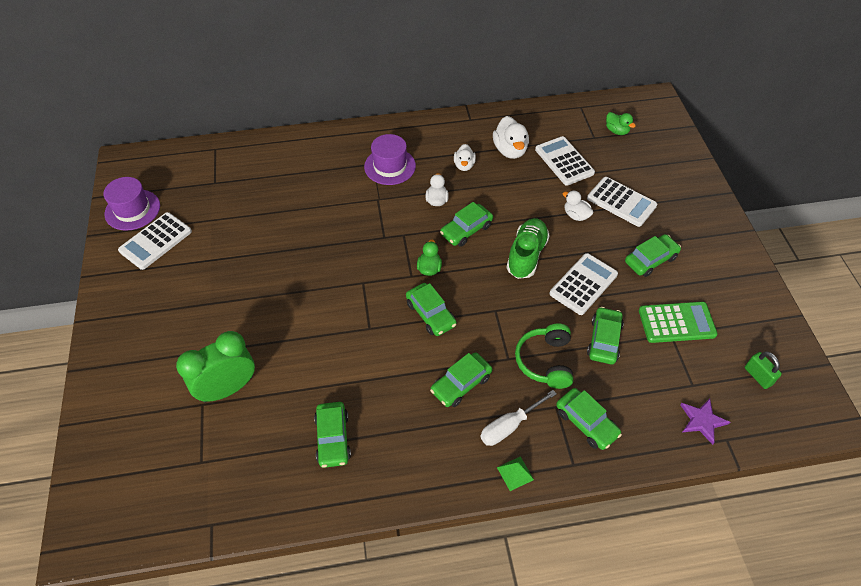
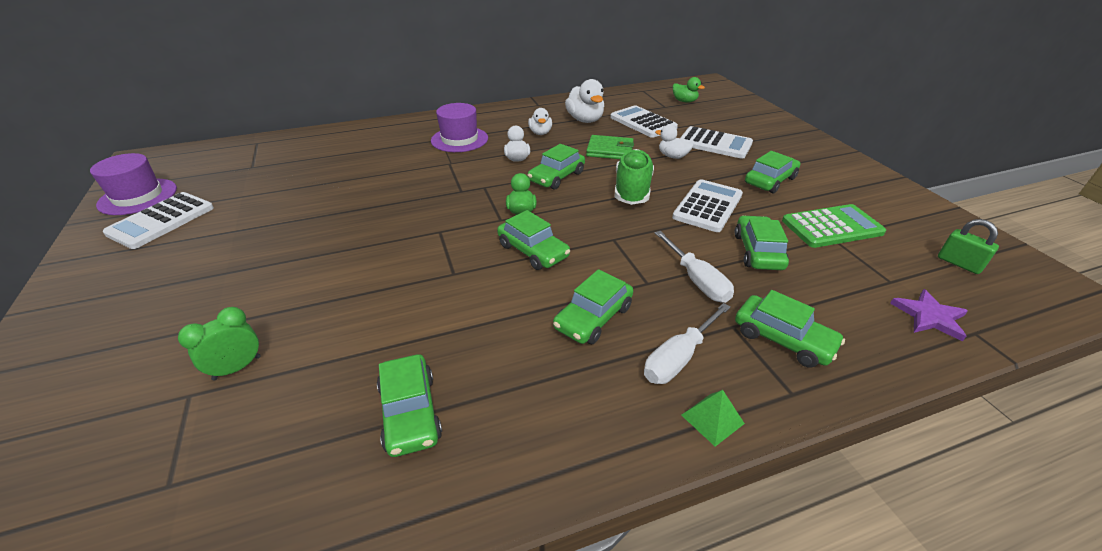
camera: 10 degrees left, 15 degrees down
green clock [176,331,255,403] -> green clock [178,307,261,380], size x0.55
green headphones [515,324,573,389] -> white screwdriver [655,231,734,303]
none -> green wallet [586,135,634,159]

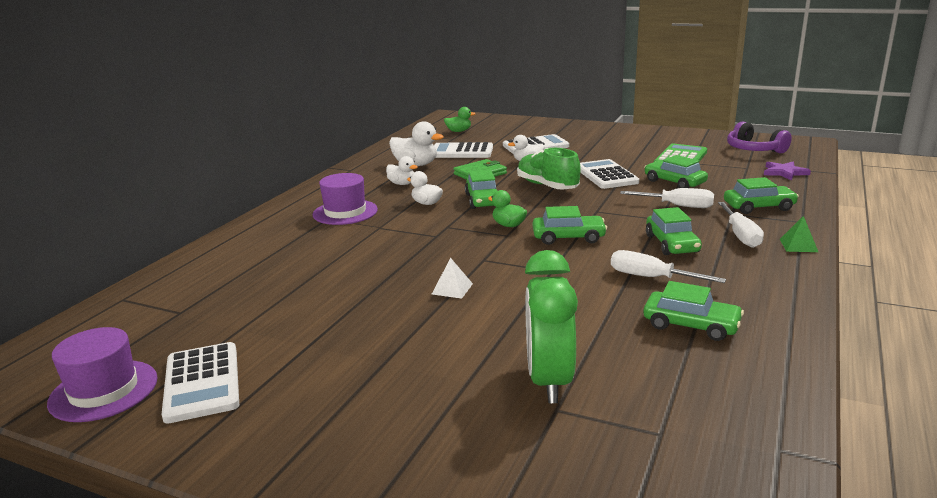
camera: 45 degrees left, 15 degrees down
green clock [178,307,261,380] -> green clock [525,250,578,403], size x1.82
green car [745,151,800,193] -> none
green padlock [938,219,999,274] -> purple headphones [727,122,792,153]
none -> white pyramid [432,258,473,299]
none -> white screwdriver [611,250,726,283]

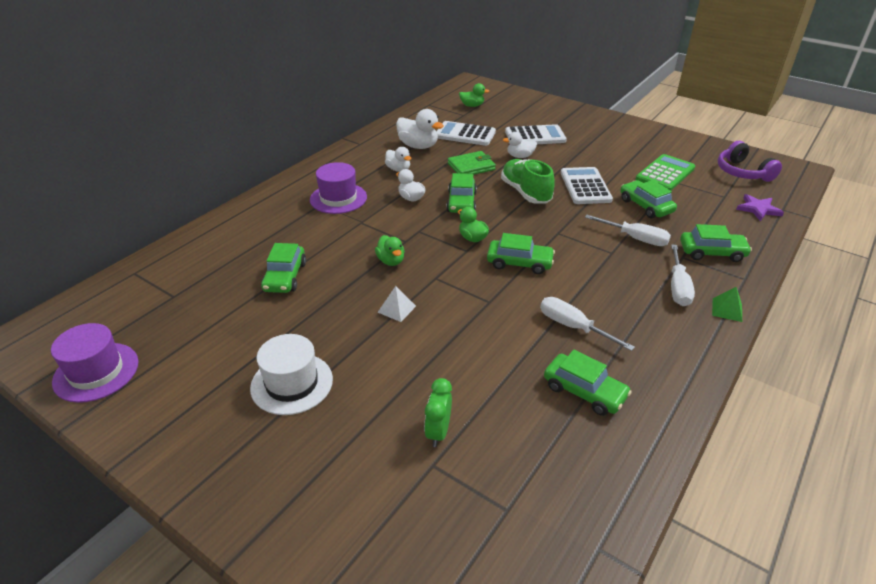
camera: 10 degrees right, 15 degrees up
white calculator [161,342,239,424] -> none
green clock [525,250,578,403] -> green clock [424,378,452,447], size x0.55
green car [646,207,702,255] -> green car moved to [261,243,306,293]
none -> white hat [250,334,333,415]
none -> green duck [375,235,405,266]

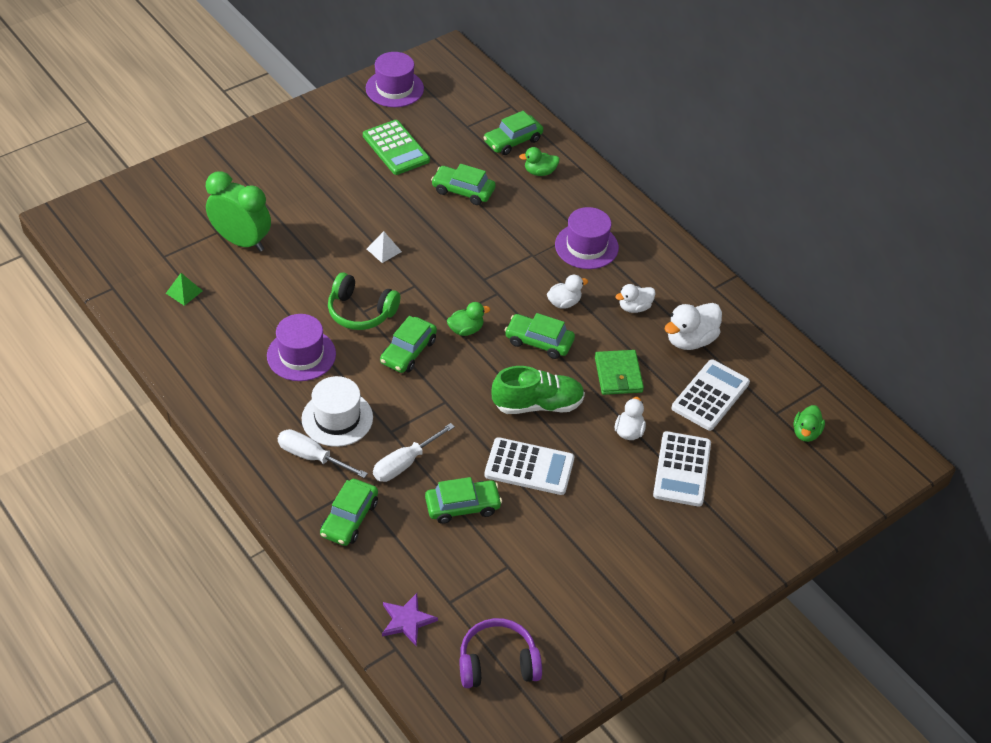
camera: 105 degrees right, 10 degrees up
white hat [250,334,333,415] -> white hat moved to [302,376,373,447]
green duck [375,235,405,266] -> green duck moved to [519,147,560,176]
green clock [424,378,452,447] -> green clock [206,171,271,252], size x1.82
white screwdriver [540,297,635,351] -> purple hat [267,314,336,381]
green car [544,350,632,416] -> green car moved to [483,111,543,155]
green calculator [636,154,695,190] -> green calculator moved to [363,120,430,175]
green pyramid [712,287,742,322] -> green pyramid moved to [166,273,203,306]
none -> green headphones [328,272,401,330]

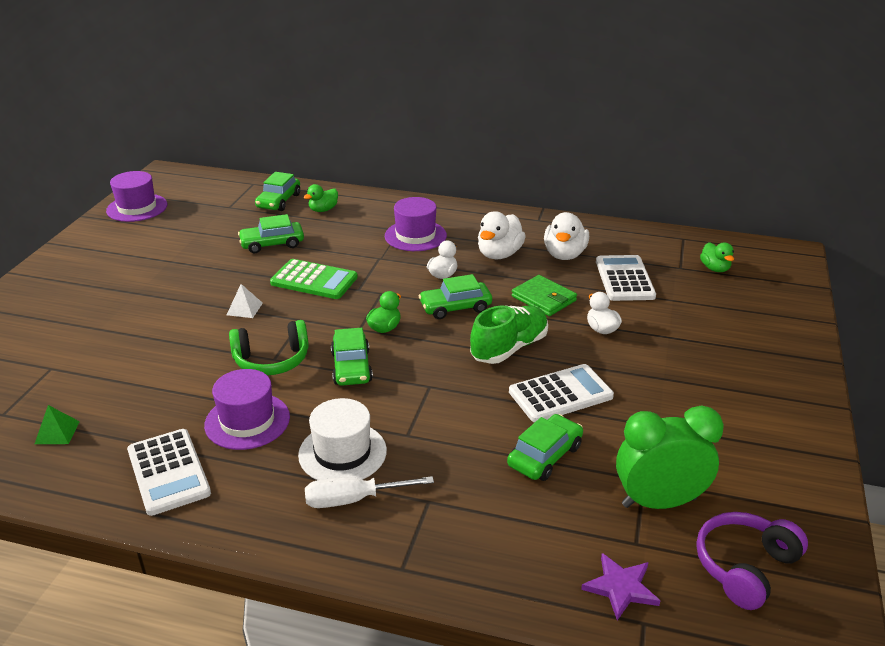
camera: 35 degrees left, 15 degrees down
green clock [206,171,271,252] -> green clock moved to [616,405,724,509]
green car [320,479,378,546] -> none
green calculator [363,120,430,175] -> green calculator moved to [270,259,358,299]
white screwdriver [373,423,455,482] -> none
white duck [615,284,656,313] -> white duck [478,211,526,259], size x1.61
white calculator [653,431,711,507] -> white calculator moved to [127,429,211,516]

